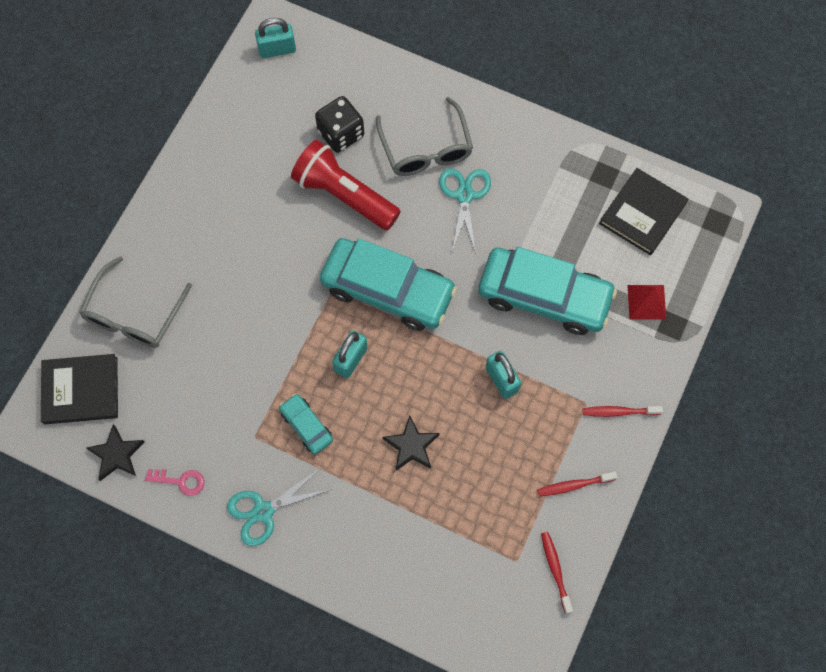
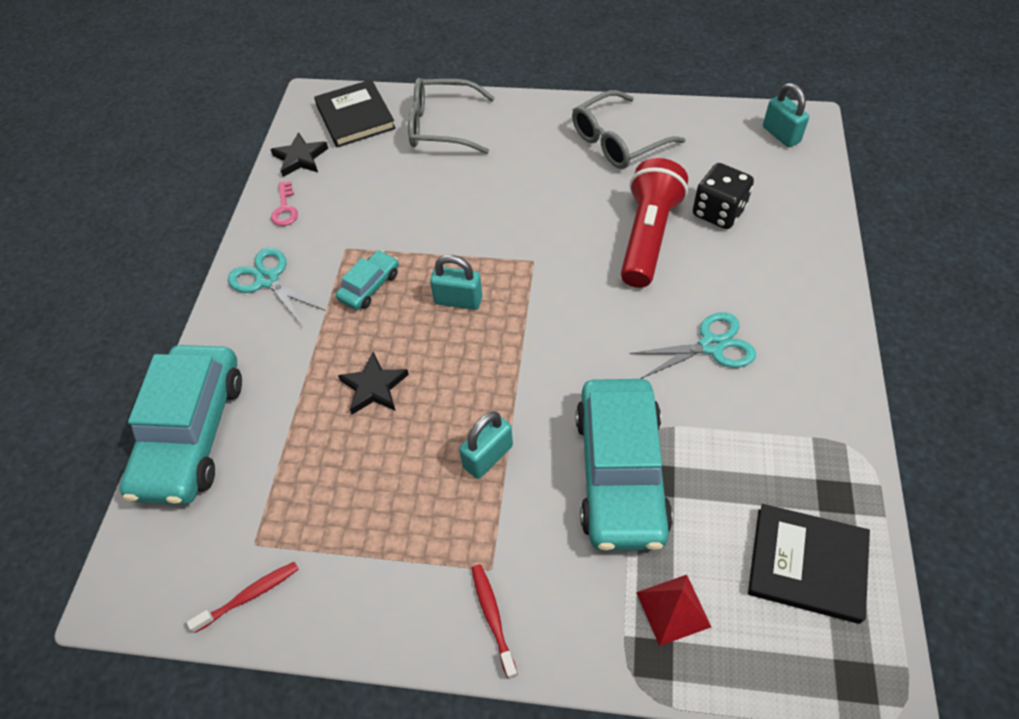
camera: 75 degrees right, 15 degrees down
turquoise car [320,238,457,331] -> turquoise car moved to [119,345,242,505]
grey glasses [376,97,473,176] -> grey glasses moved to [572,90,685,169]
red toothbrush [537,472,618,496] -> none

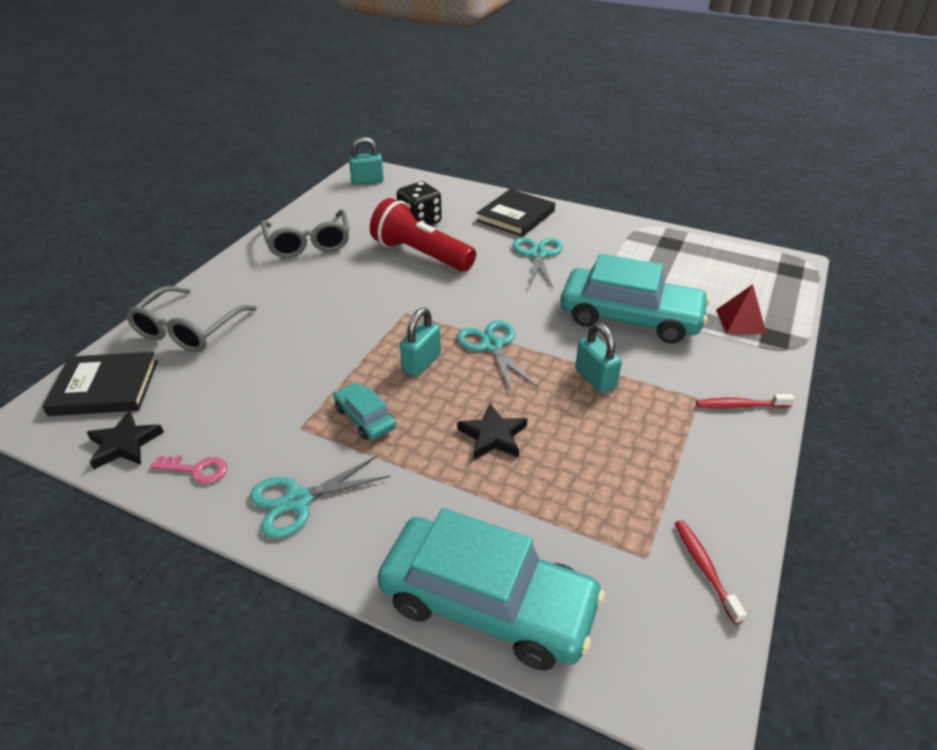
camera: 75 degrees left, 15 degrees down
black book [748,504,870,624] -> black book moved to [477,189,555,237]
none -> turquoise scissors [457,320,538,393]

